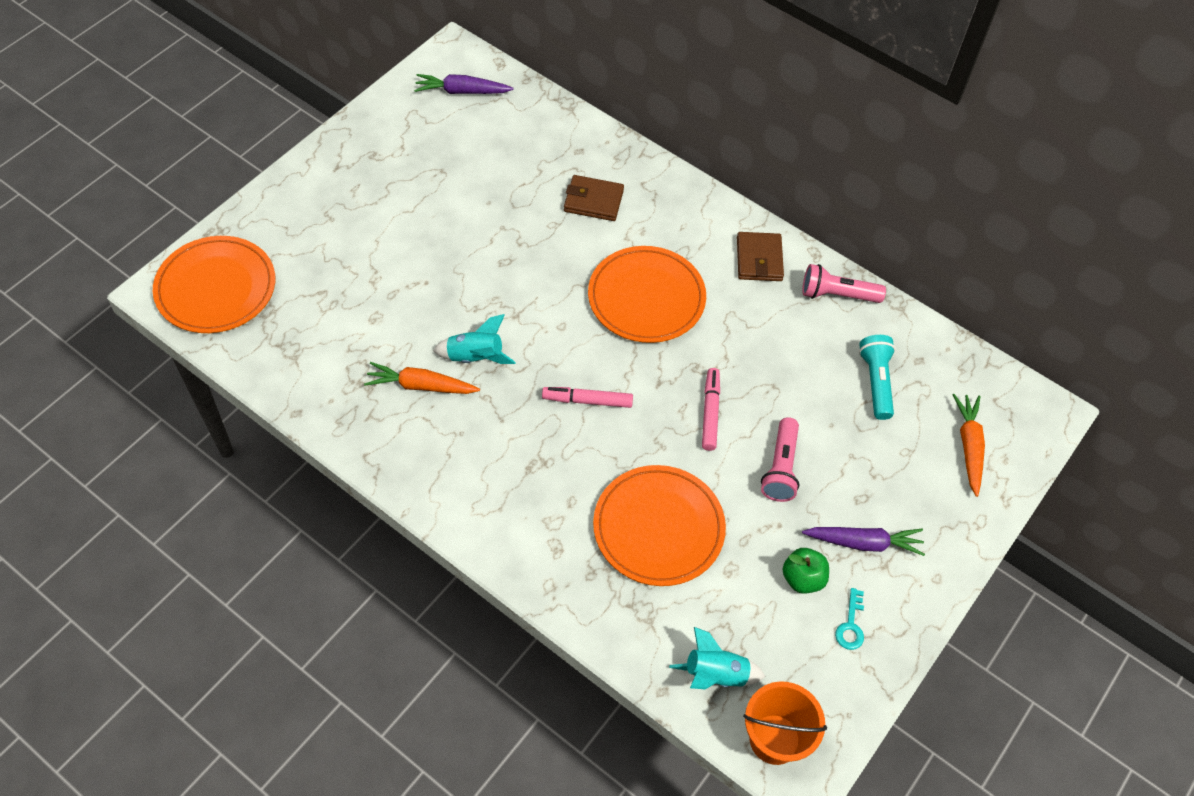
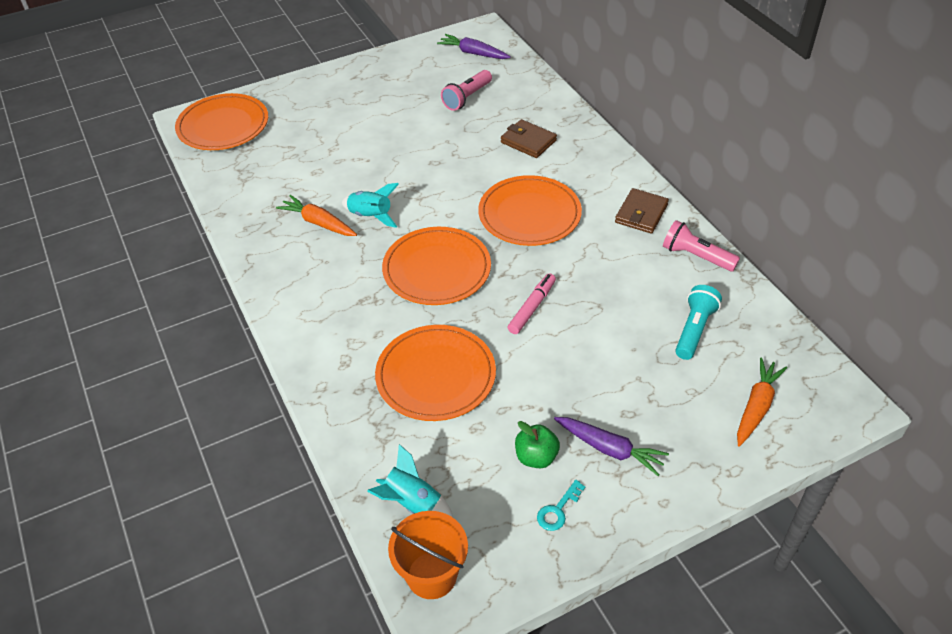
camera: 30 degrees right, 10 degrees down
pink marker [542,387,633,408] -> orange plate [382,227,491,305]
pink flashlight [761,417,799,502] -> pink flashlight moved to [441,70,492,111]

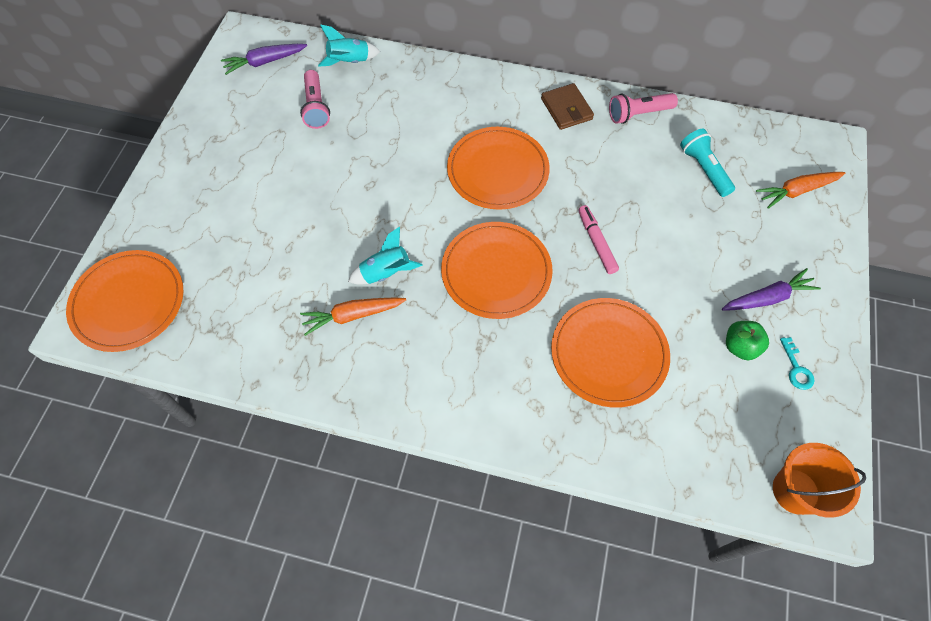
camera: 50 degrees left, 15 degrees up
turquoise rocket [367,444,453,517] -> turquoise rocket moved to [318,24,380,67]
brown wallet [501,119,557,158] -> none
orange carrot [737,358,787,447] -> orange carrot turned 90 degrees counterclockwise [756,172,845,209]

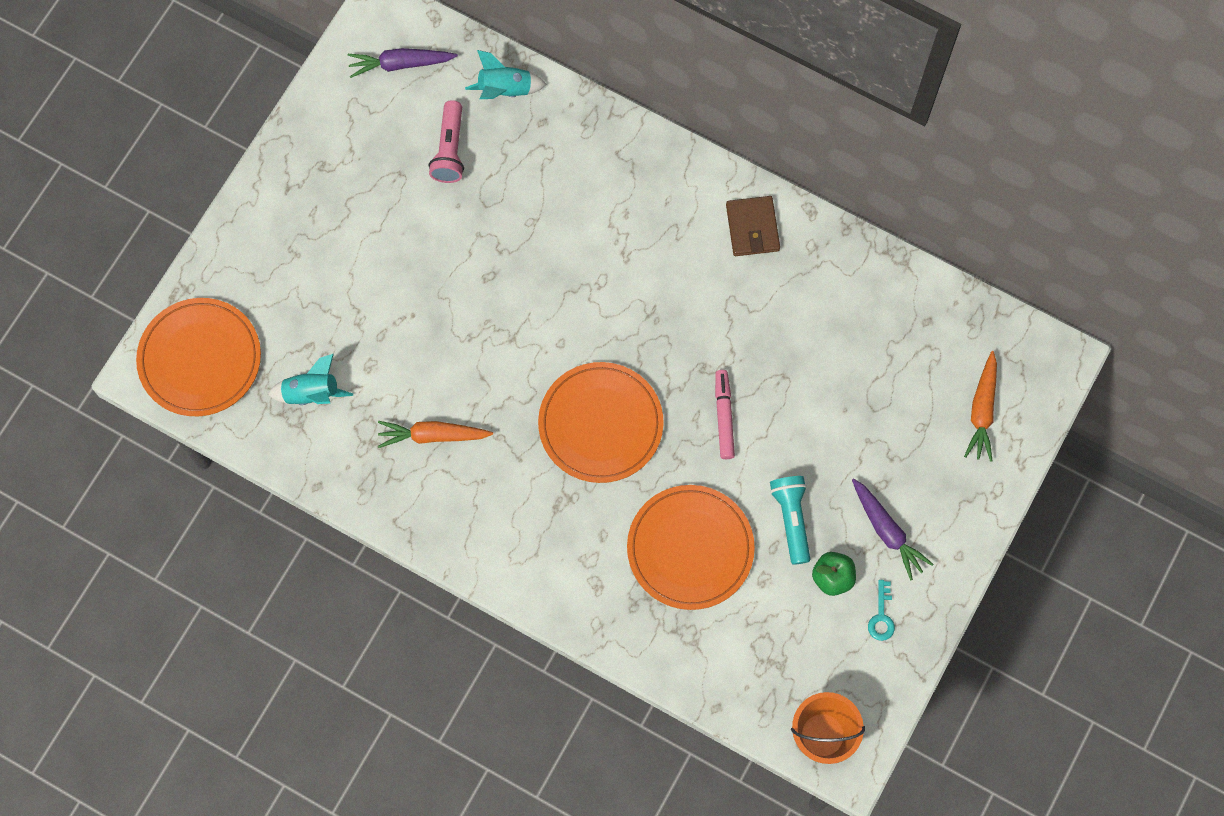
camera: 15 degrees right, 10 degrees up
turquoise rocket [348,227,423,285] -> turquoise rocket moved to [268,354,353,405]
orange plate [447,127,550,210] -> none
pink flashlight [609,93,678,124] -> none
turquoise flashlight [680,128,735,197] -> turquoise flashlight moved to [770,476,810,565]
purple carrot [722,268,821,311] -> purple carrot turned 60 degrees clockwise [852,478,933,581]
orange carrot [756,172,845,209] -> orange carrot turned 75 degrees counterclockwise [964,351,997,462]

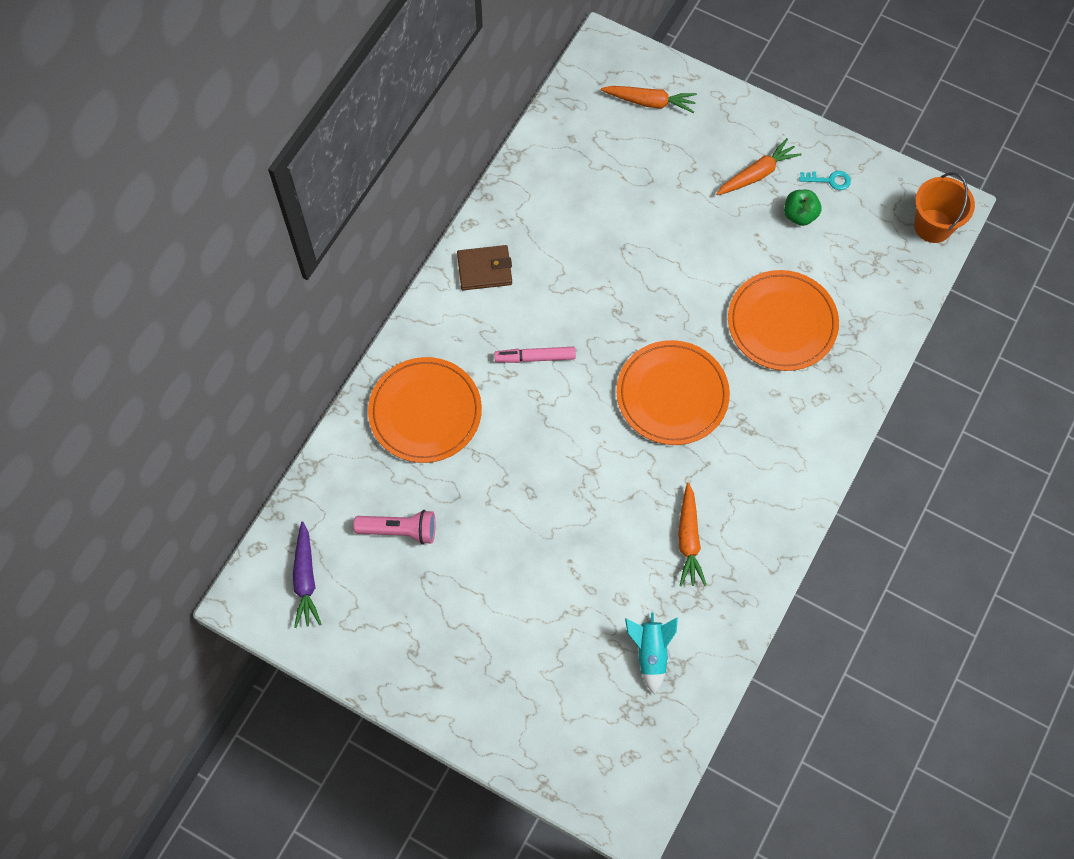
camera: 90 degrees left, 5 degrees down
orange plate [136,298,261,416] -> orange plate moved to [368,357,482,463]
turquoise rocket [465,50,547,99] -> none
pink marker [715,370,735,459] -> pink marker moved to [494,347,576,363]
turquoise flashlight [770,476,810,565] -> none
purple carrot [852,478,933,581] -> orange carrot [716,138,802,195]

